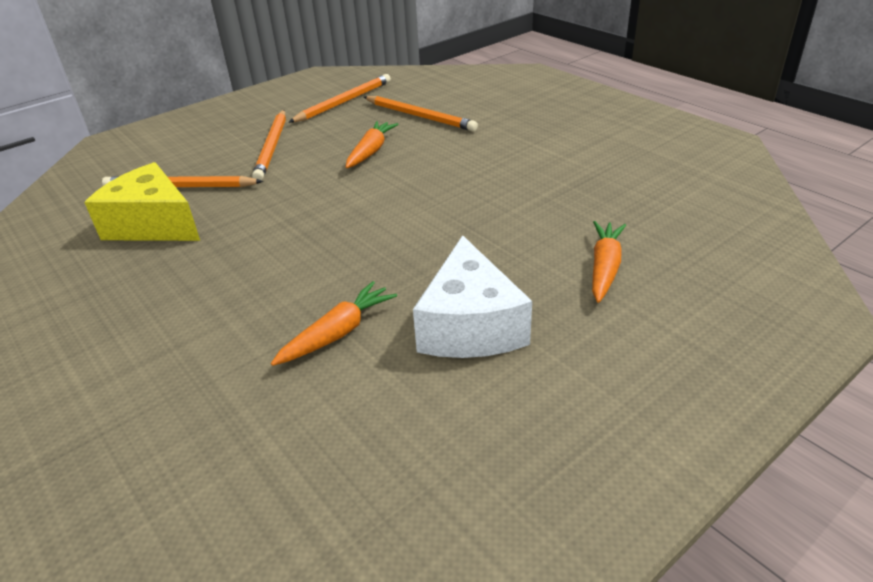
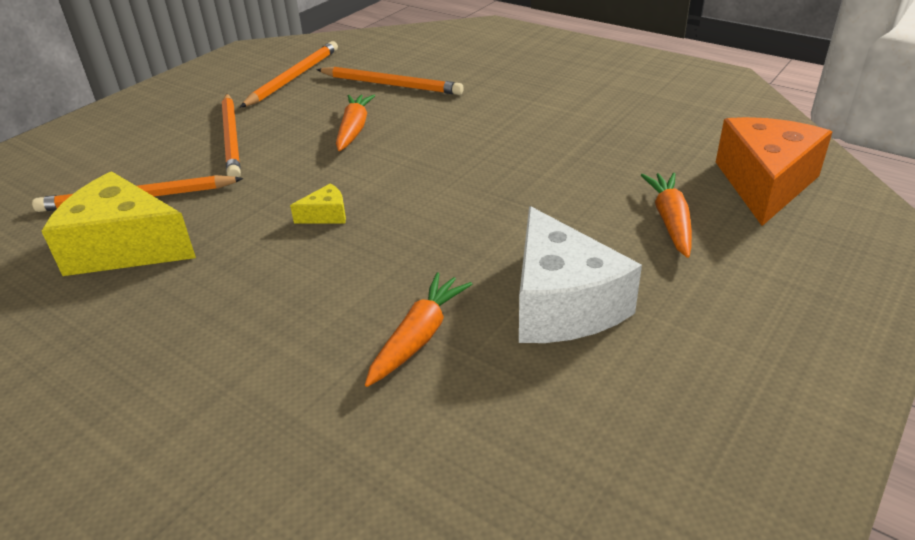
camera: 15 degrees left, 0 degrees up
none -> yellow cheese [290,183,346,224]
none -> orange cheese [716,117,832,226]

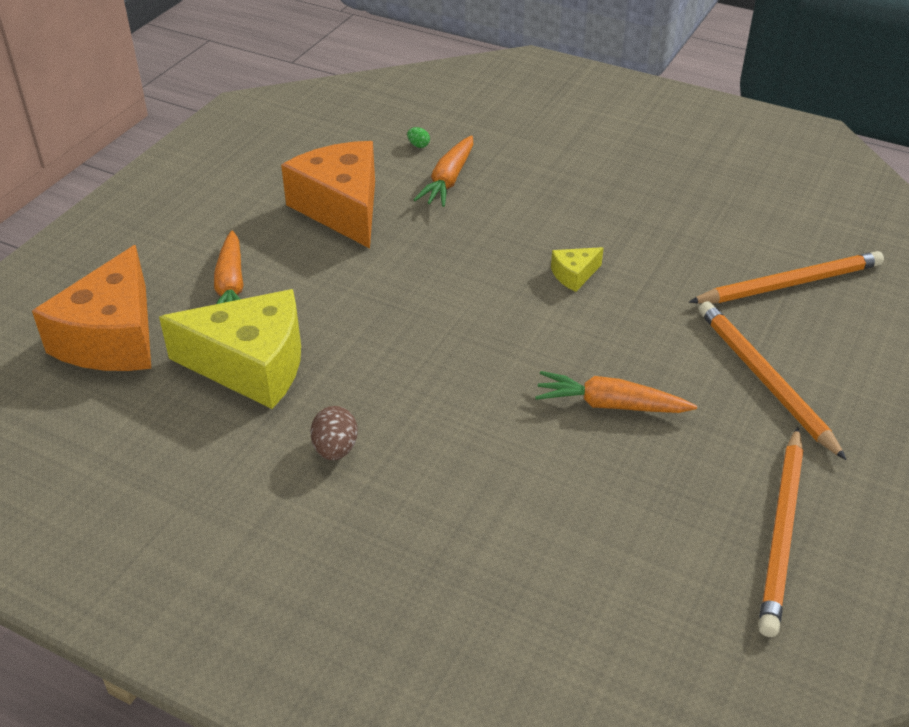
camera: 170 degrees right, 5 degrees up
yellow cheese [41,171,196,276] -> yellow cheese moved to [159,289,301,409]
orange pencil [316,67,464,95] -> none
orange carrot [336,95,375,151] -> orange carrot turned 105 degrees clockwise [535,371,697,413]
white cheese [519,206,642,343] -> orange cheese [281,141,375,248]
none -> brown egg [310,406,358,460]
none -> green egg [407,127,430,148]

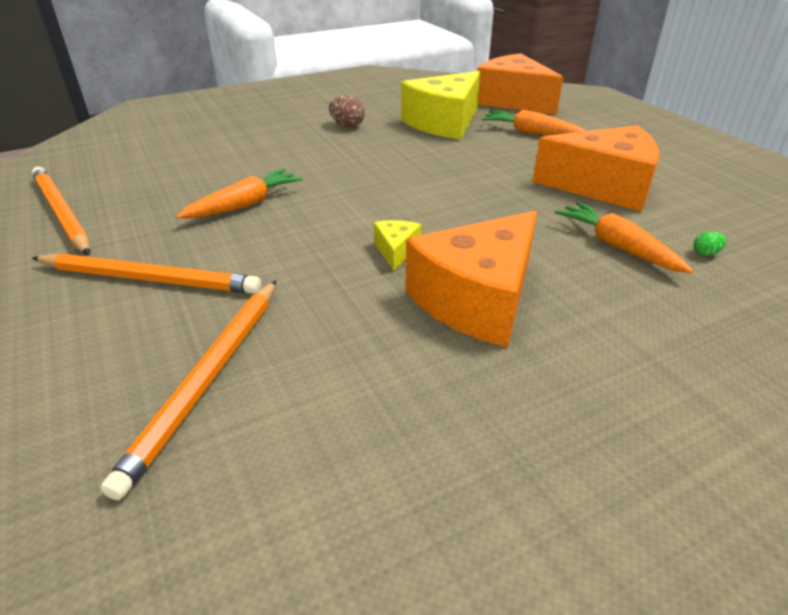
camera: 125 degrees right, 5 degrees down
none -> orange cheese [405,211,537,347]

